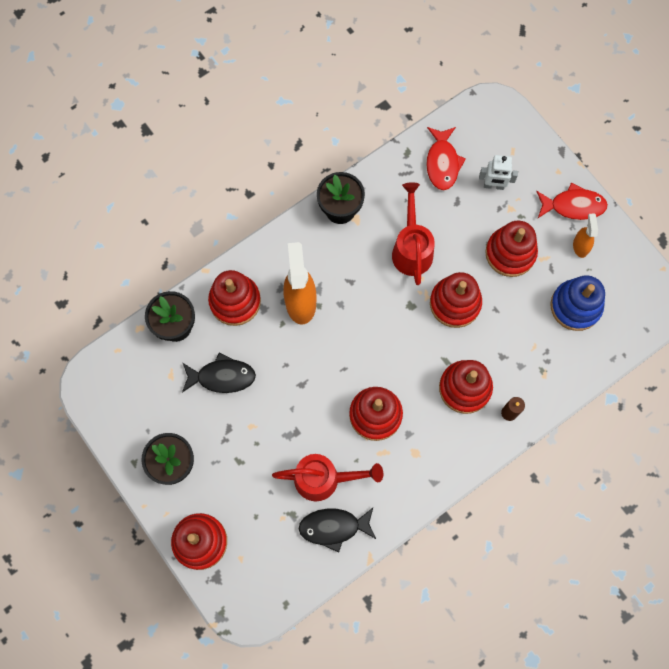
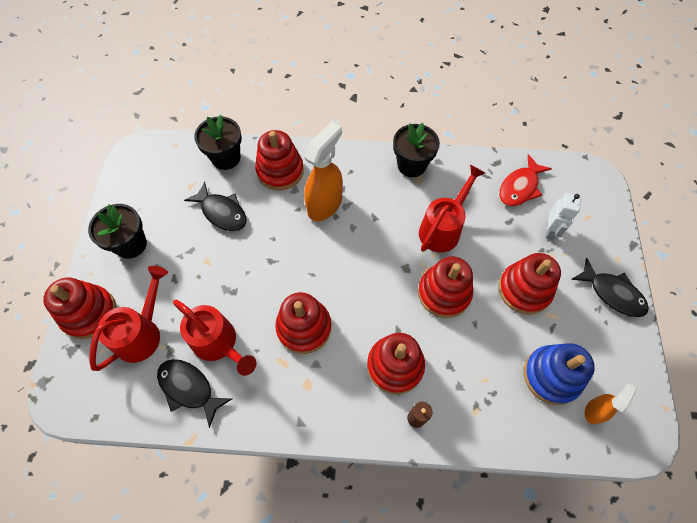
camera: 40 degrees right, 10 degrees down
white robot [479,155,518,190] -> white robot turned 120 degrees counterclockwise [546,193,581,240]
red fish [536,183,608,220] -> black fish [571,258,649,317]
orange spray bottle [573,214,598,258] -> orange spray bottle moved to [585,384,636,424]
none -> red watering can [89,266,168,371]

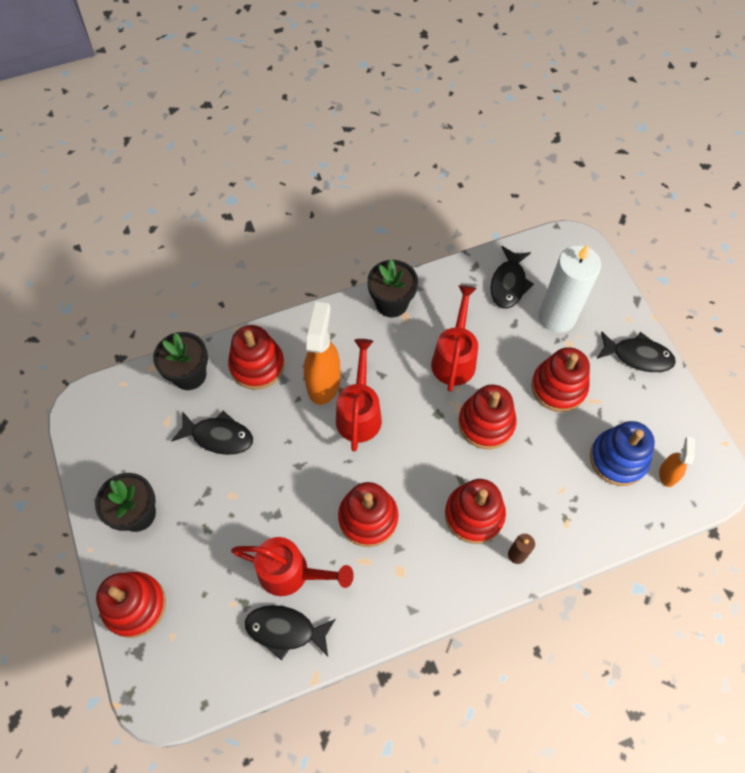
camera: 25 degrees left, 0 degrees up
red watering can [89,266,168,371] -> red watering can moved to [336,339,382,452]
red fish [499,154,552,206] -> black fish [490,246,534,309]
white robot [546,193,581,240] -> white candle [539,245,601,333]

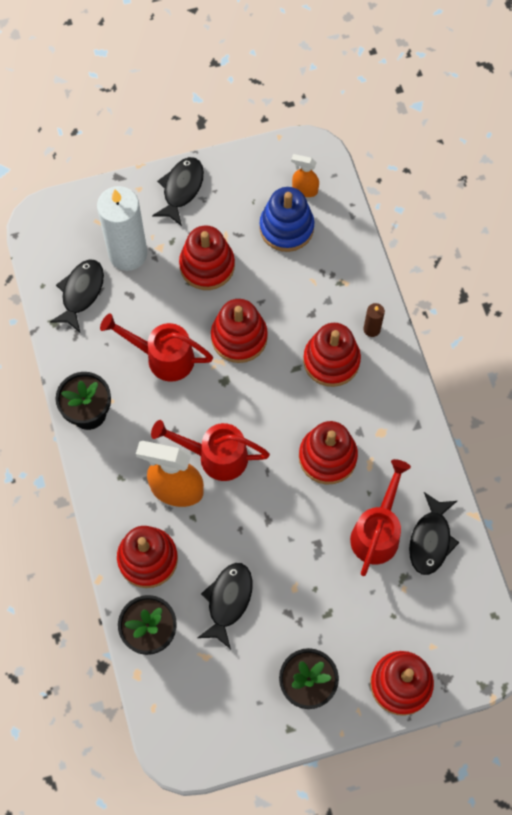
camera: 85 degrees left, 5 degrees up
black fish [490,246,534,309] -> black fish turned 90 degrees counterclockwise [50,259,104,332]

